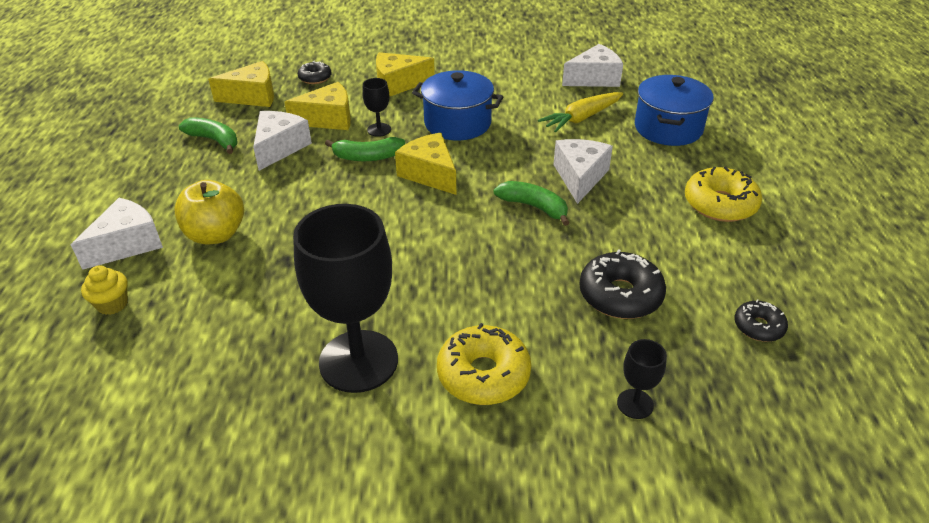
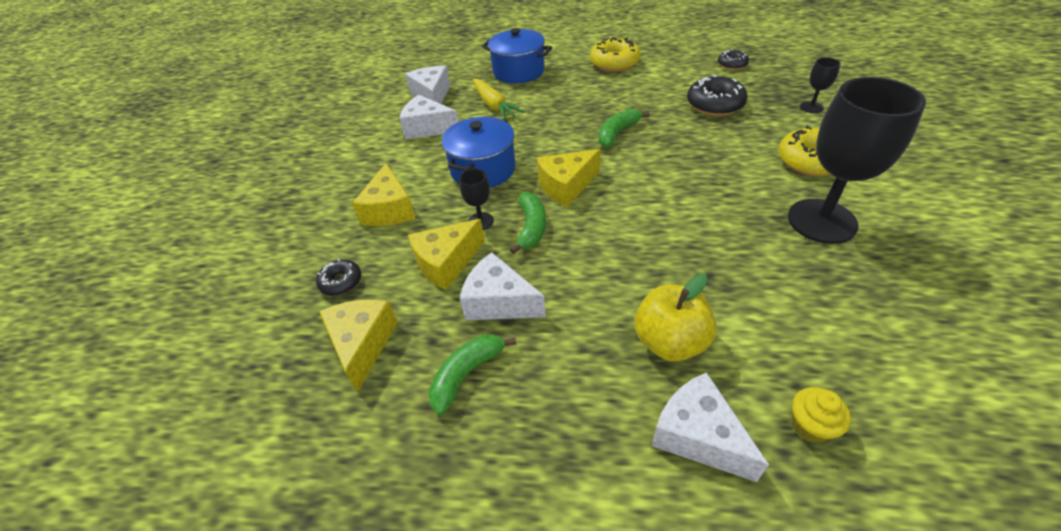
camera: 80 degrees left, 5 degrees up
yellow cheese [284,82,351,130] -> yellow cheese turned 120 degrees counterclockwise [408,219,485,290]
white cheese [553,139,613,204] -> white cheese moved to [399,95,458,140]

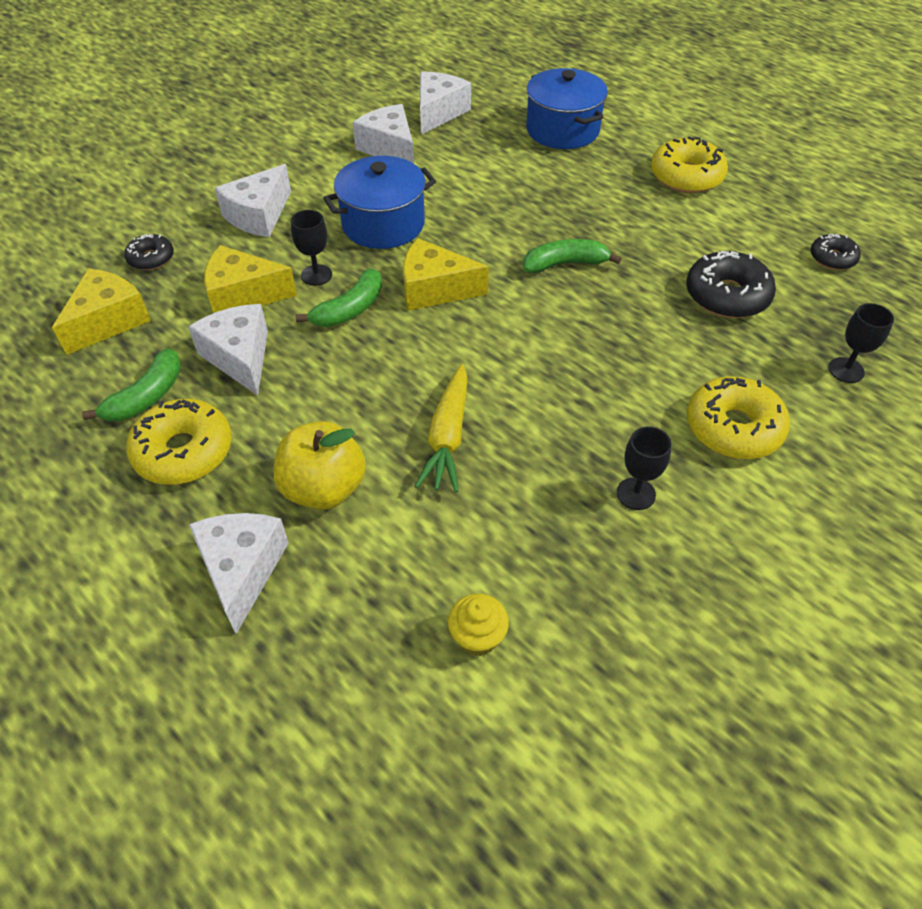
camera: 35 degrees right, 5 degrees up
yellow cheese [352,163,415,226] -> white cheese [215,164,291,237]
green banana [428,335,516,415] -> green banana turned 135 degrees clockwise [82,348,181,422]
yellow carrot [473,79,524,120] -> yellow carrot moved to [415,364,468,492]
black goblet [788,77,926,244] -> black goblet [617,426,672,510], size x0.43
yellow cupcake [792,387,851,443] -> yellow cupcake moved to [448,594,509,656]
none -> yellow donut [126,399,232,485]

